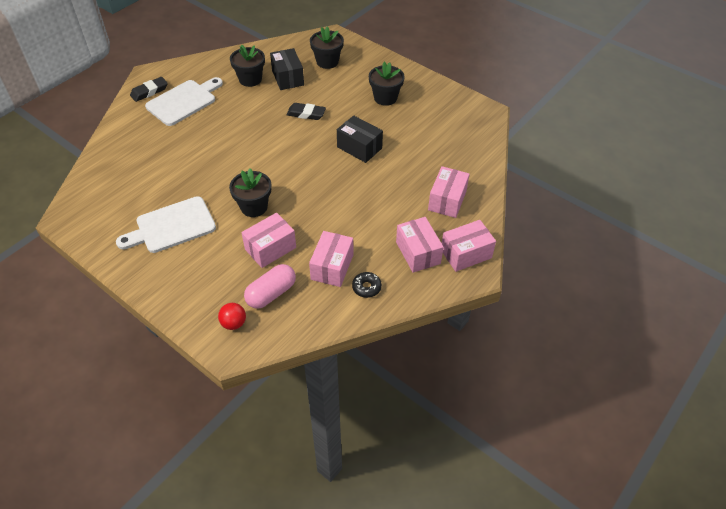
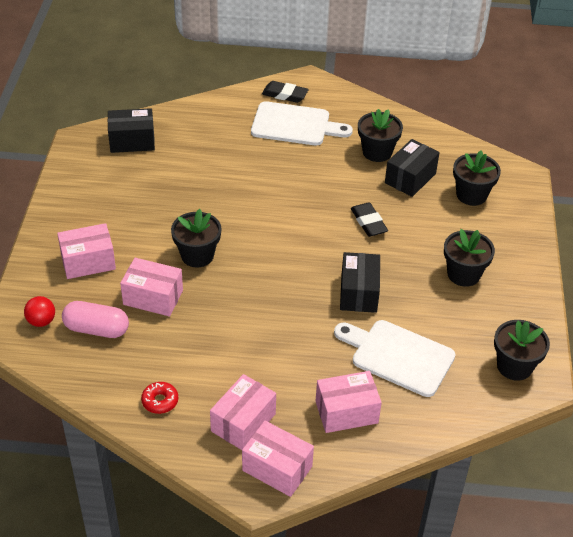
camera: 55 degrees right, 5 degrees down
white cutting board [116,196,216,253] -> white cutting board moved to [334,320,456,397]
pink box [309,231,353,287] -> pink box moved to [57,223,116,279]
black donut [352,272,382,298] -> red donut [141,382,178,414]
none -> black box [108,108,155,153]
none -> black flower pot [494,320,550,381]

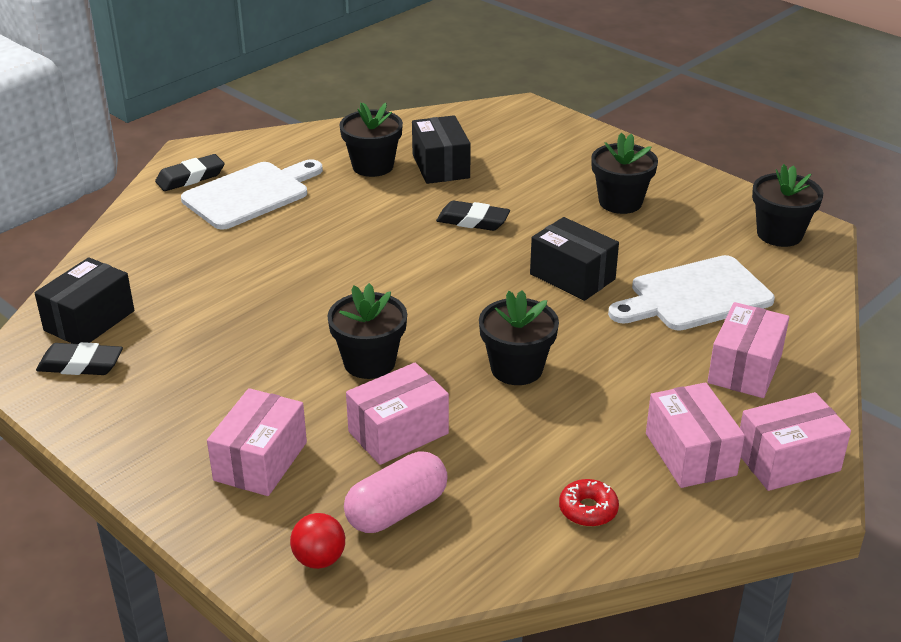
camera: 50 degrees left, 10 degrees down
black flower pot [453,151,501,206] -> black flower pot moved to [479,290,559,385]
none -> black eraser [36,342,123,375]

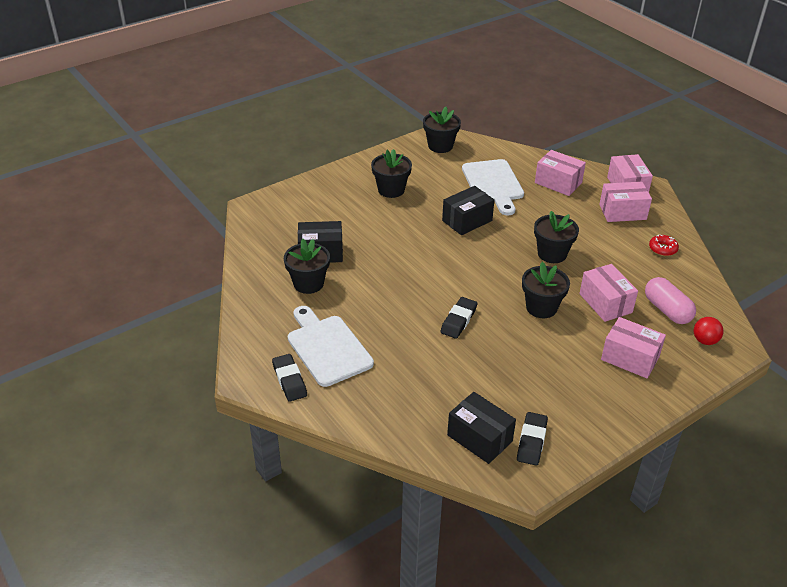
camera: 80 degrees left, 5 degrees up
black eraser [436,201,510,231] -> black eraser moved to [440,297,477,339]

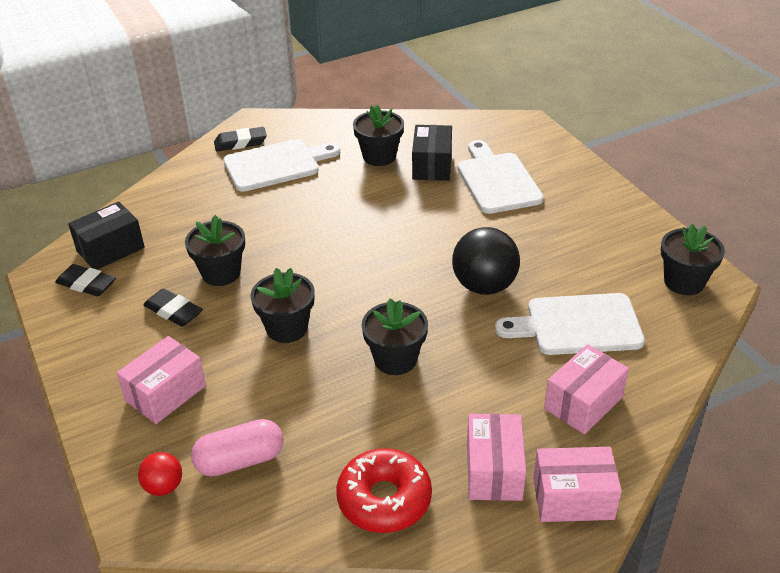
camera: 100 degrees right, 0 degrees up
black flower pot [371,149,412,198] -> black flower pot moved to [185,215,245,286]
black eraser [440,297,477,339] -> black eraser moved to [143,288,203,327]
black box [442,186,494,235] -> black ball [452,227,520,295]
pink box [579,264,638,322] -> none
red donut [649,234,679,256] -> red donut [336,448,432,533], size x1.92
none -> white cutting board [458,140,544,214]

